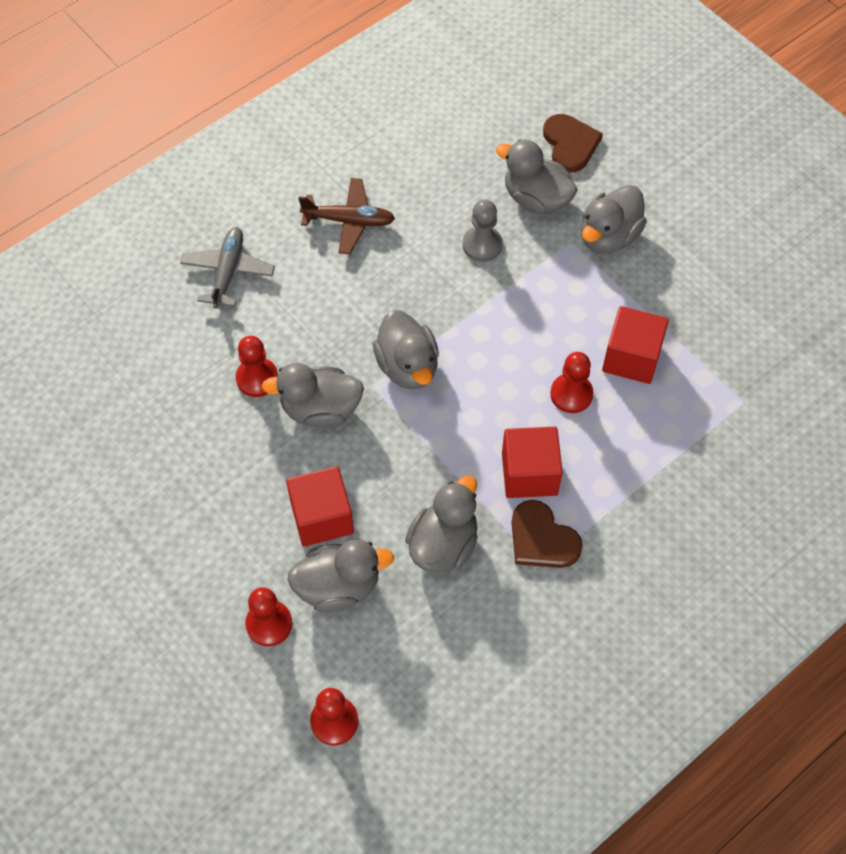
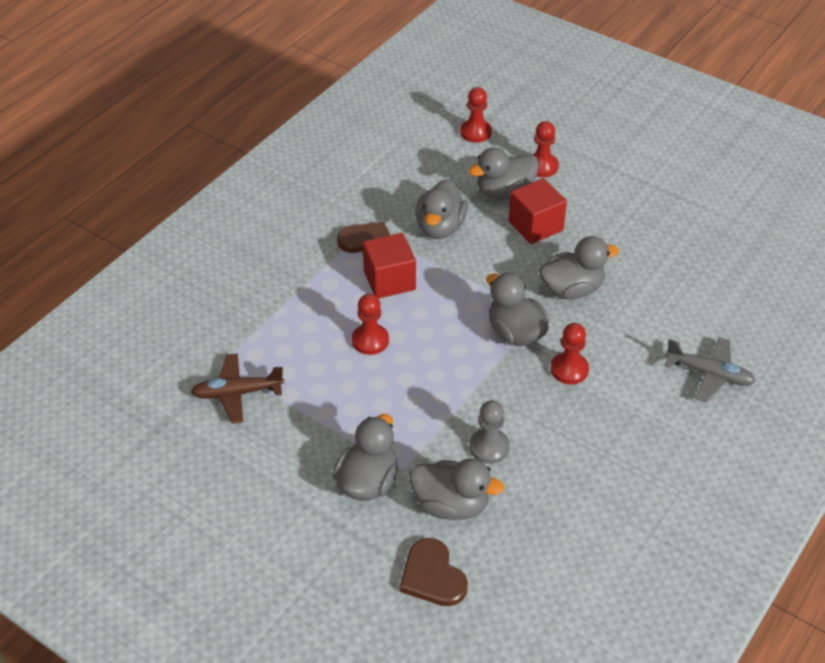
camera: 165 degrees right, 15 degrees down
grey plane [180,227,275,309] -> grey plane turned 60 degrees counterclockwise [664,337,756,402]
red pawn [236,336,278,397] -> red pawn moved to [550,323,589,384]
brown plane [298,178,395,254] -> brown plane moved to [191,353,284,424]
red cube [602,306,669,384] -> none

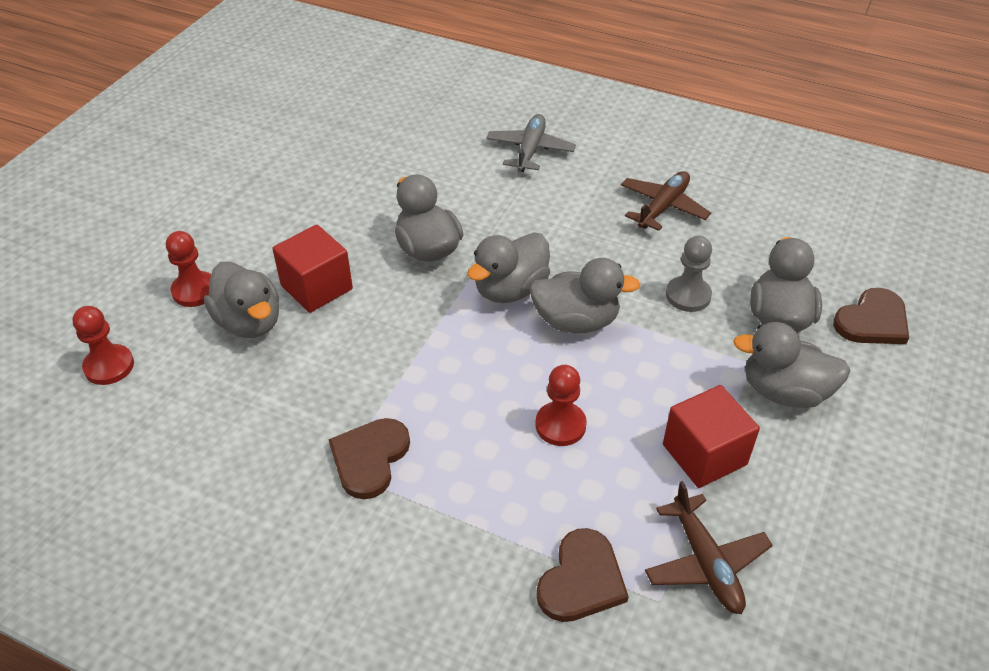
camera: 100 degrees left, 0 degrees up
red cube [363,233,416,299] -> red cube moved to [663,385,760,488]
grey duck [416,179,468,239] -> grey duck moved to [529,258,641,333]
red pawn [550,323,589,384] -> none
none -> brown heart [536,528,629,622]
none -> brown plane [621,171,711,231]

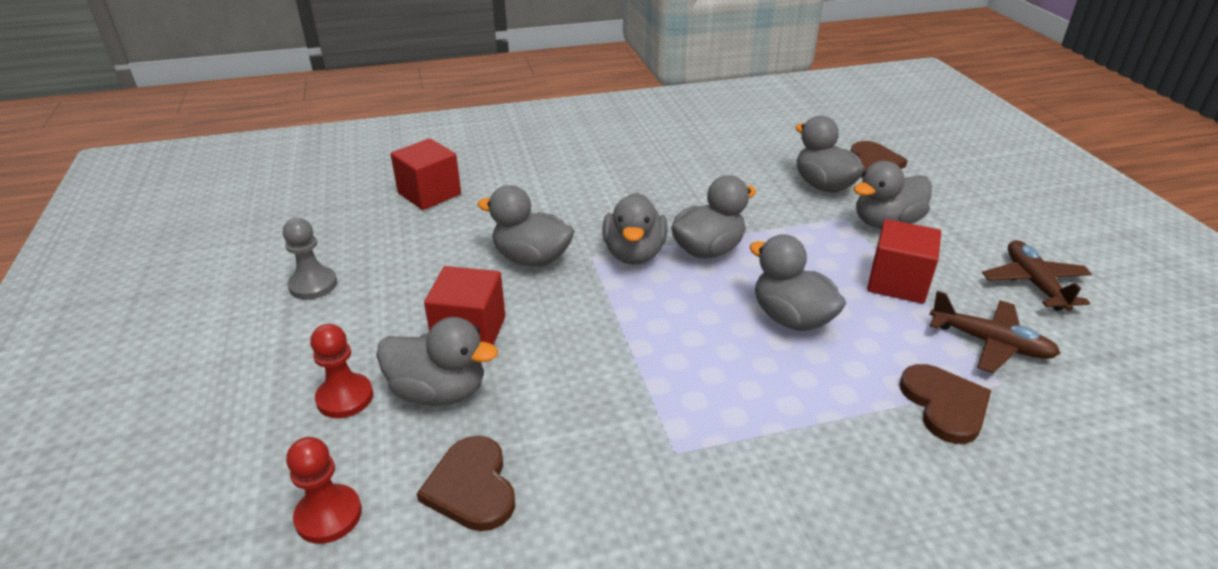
camera: 40 degrees left, 10 degrees down
brown heart [329,418,410,499] -> brown heart moved to [417,436,515,531]
grey plane [486,114,576,172] -> none
red pawn [535,365,587,446] -> grey duck [749,234,846,331]
brown plane [621,171,711,231] -> brown plane moved to [982,240,1092,311]
grey pawn [666,236,712,312] -> grey pawn moved to [283,218,337,300]
none -> red cube [391,138,461,210]

